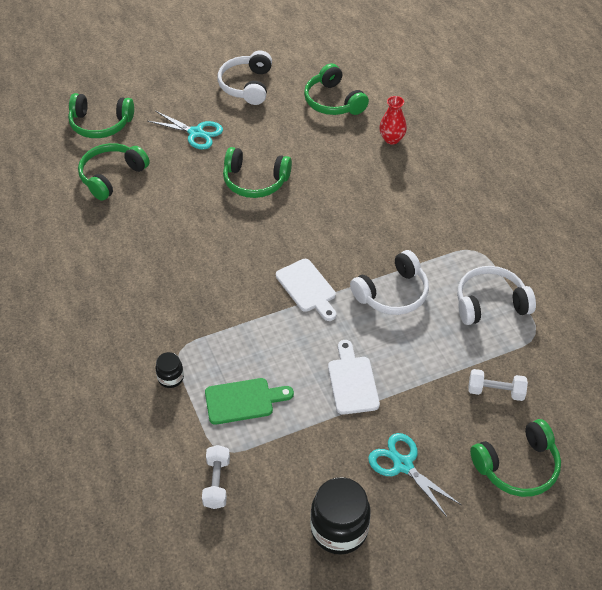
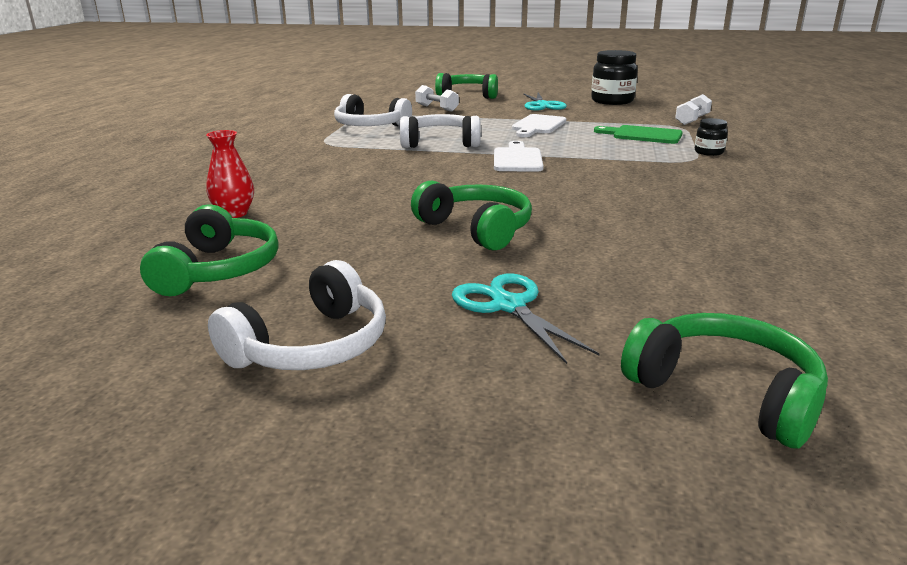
camera: 145 degrees left, 25 degrees down
green headphones [78,143,150,201] -> none

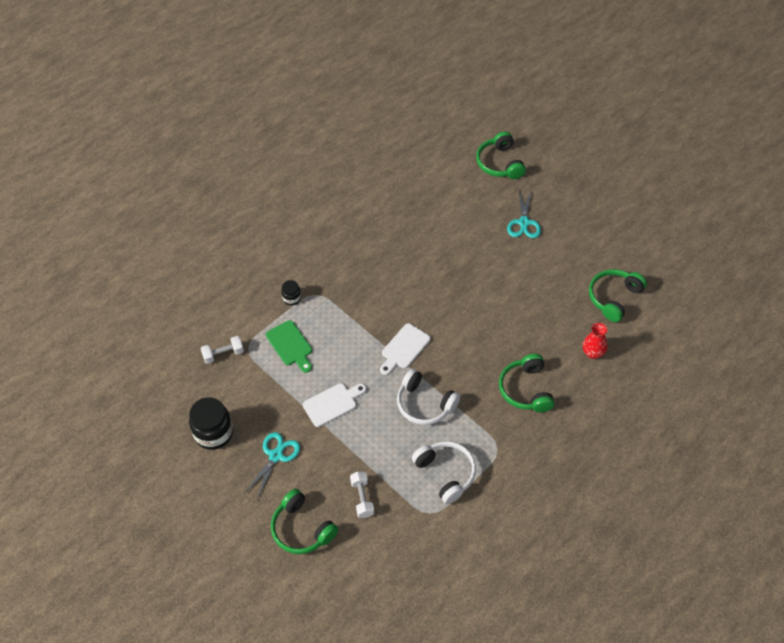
camera: 145 degrees left, 30 degrees up
white headphones [208,260,386,370] -> none
green headphones [411,181,532,251] -> green headphones moved to [499,354,555,412]

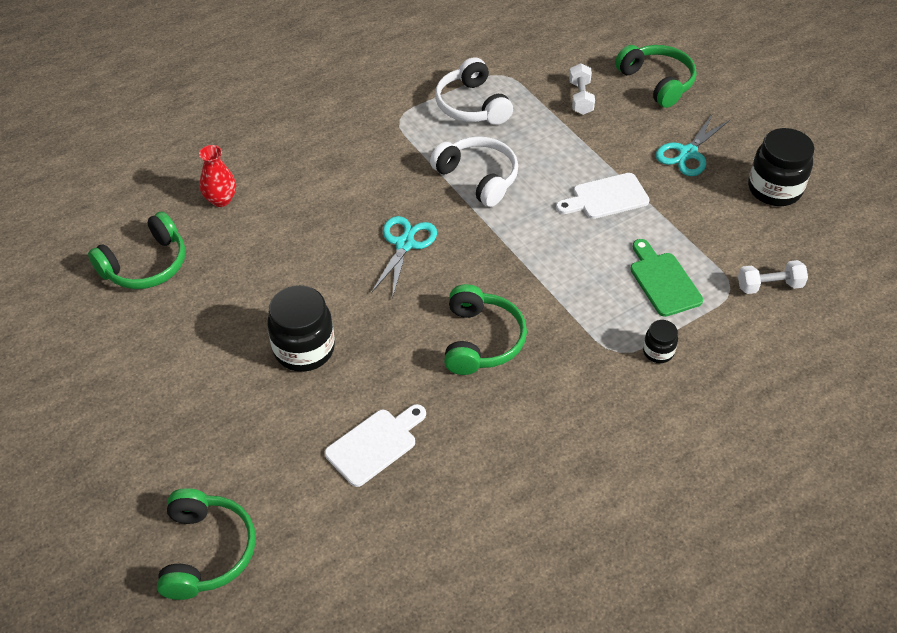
camera: 170 degrees left, 5 degrees down
white cutting board [380,323,431,375] -> white cutting board moved to [325,404,426,487]
green headphones [499,354,555,412] -> green headphones moved to [444,284,527,375]
turquoise scissors [507,190,541,238] -> turquoise scissors moved to [371,216,437,299]
none -> black jar [267,285,335,372]

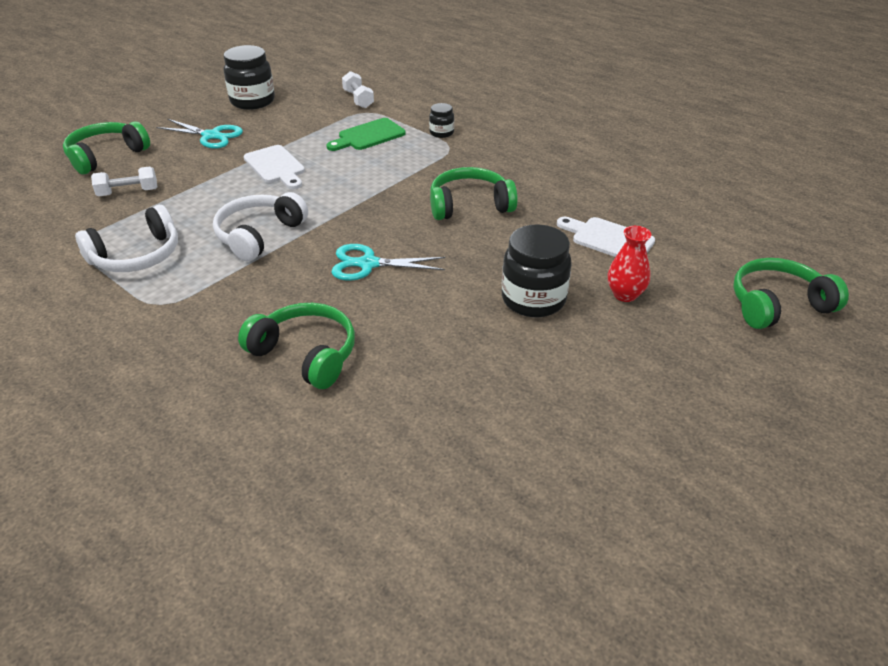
camera: 105 degrees left, 10 degrees down
green headphones [88,211,185,289] -> green headphones moved to [238,303,355,389]
red vase [199,145,236,207] -> red vase moved to [608,226,651,302]

